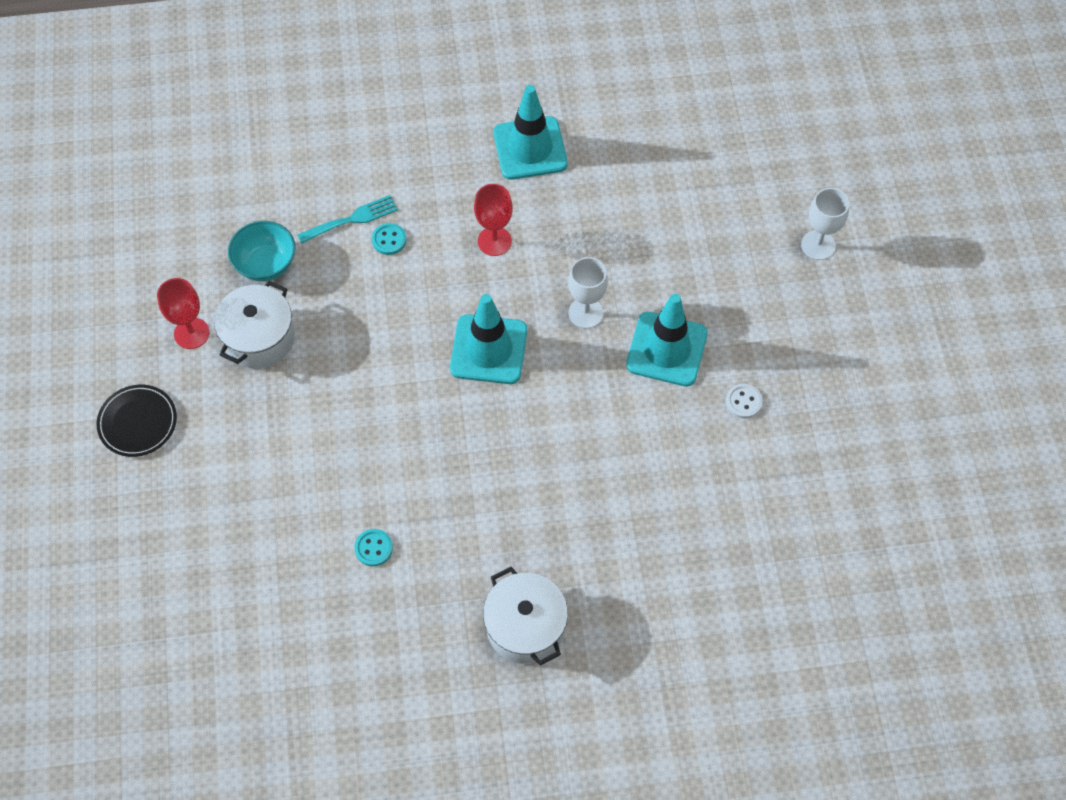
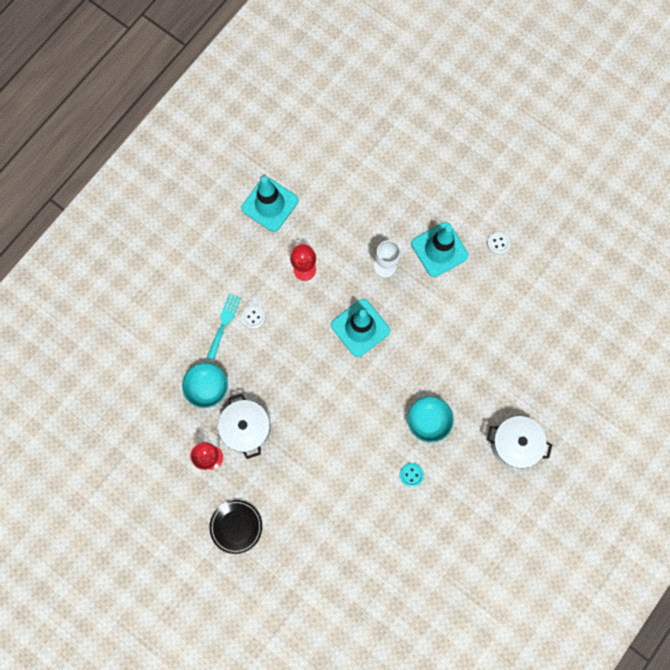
camera: 45 degrees left, 15 degrees up
turquoise button [372,223,406,255] -> white button [242,306,265,329]
white goblet [801,188,849,260] -> none
none -> turquoise bowl [407,396,454,443]

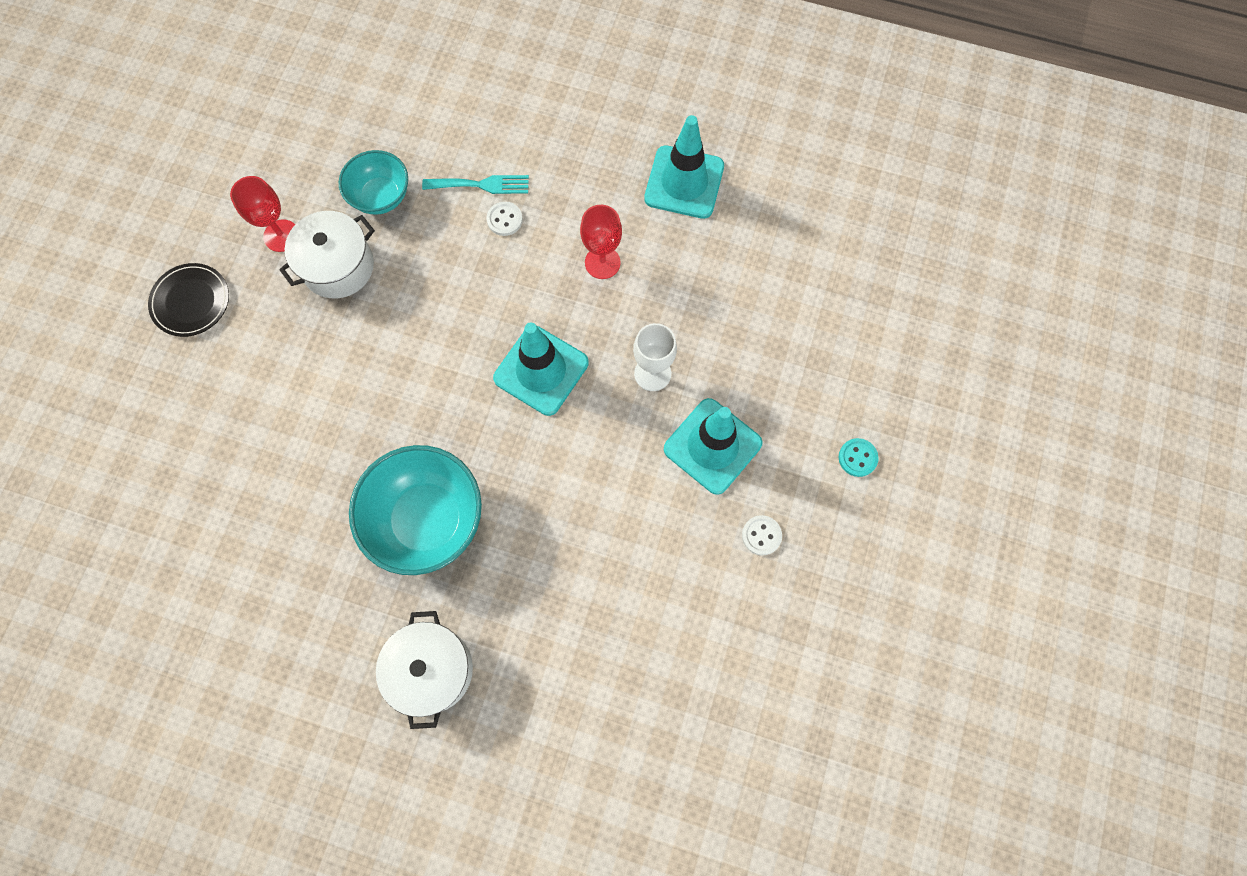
camera: 70 degrees right, 5 degrees down
turquoise button [400,463,424,487] -> turquoise button moved to [839,438,879,477]
turquoise bowl [407,396,454,443] -> turquoise bowl [349,445,482,575], size x1.66

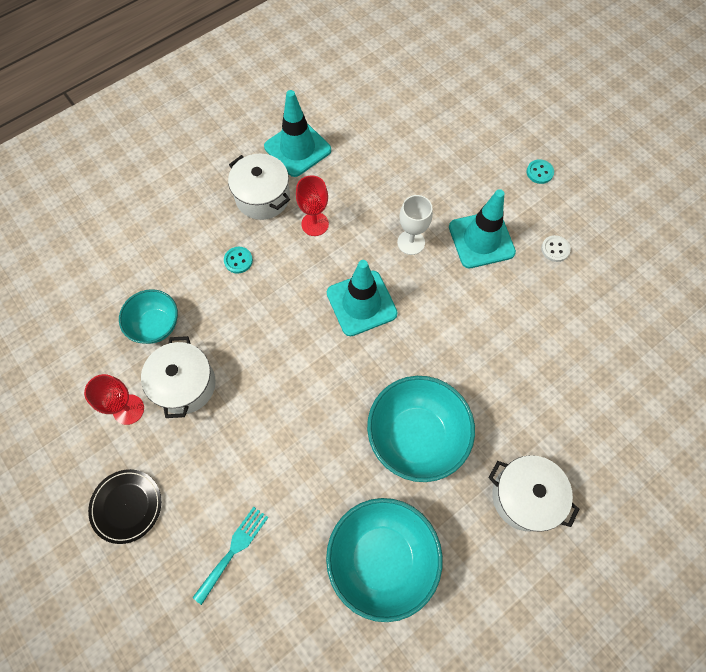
camera: 55 degrees left, 5 degrees down
turquoise fork [422,175,529,194] -> turquoise fork moved to [192,507,269,605]
white button [486,202,523,236] -> turquoise button [224,247,253,274]
none -> white pot [228,154,290,220]
none -> turquoise bowl [326,498,443,622]

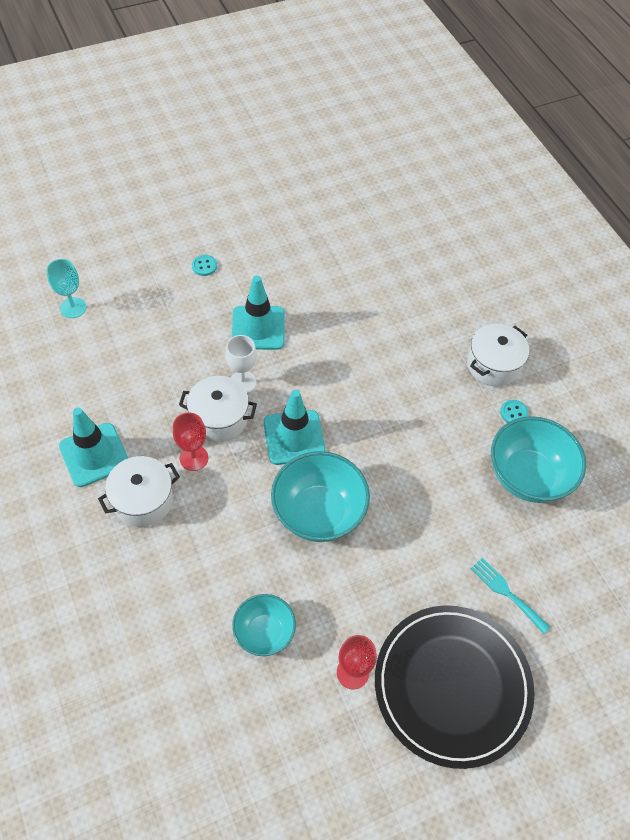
camera: 80 degrees left, 10 degrees down
black plate [88,469,161,544] -> black plate [375,605,535,769], size x2.20
white pot [141,336,216,418] -> white pot moved to [179,376,257,442]
turquoise button [224,247,253,274] -> turquoise button moved to [500,400,529,423]
turquoise bowl [367,376,475,482] -> turquoise bowl moved to [271,451,370,542]
white button [541,235,571,262] -> none
none -> turquoise goblet [46,259,86,318]

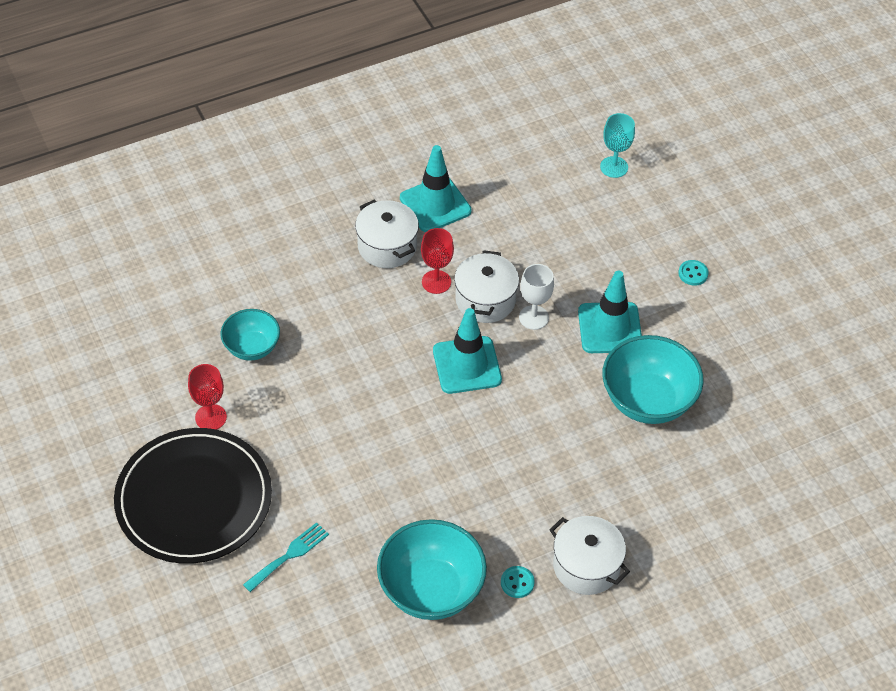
camera: 90 degrees right, 5 degrees down
turquoise bowl [271,451,370,542] -> turquoise bowl moved to [602,335,704,424]

